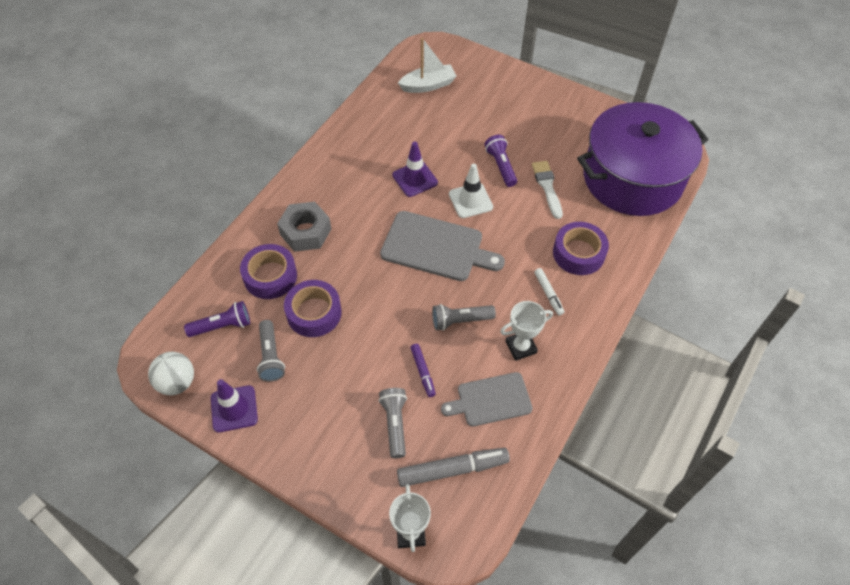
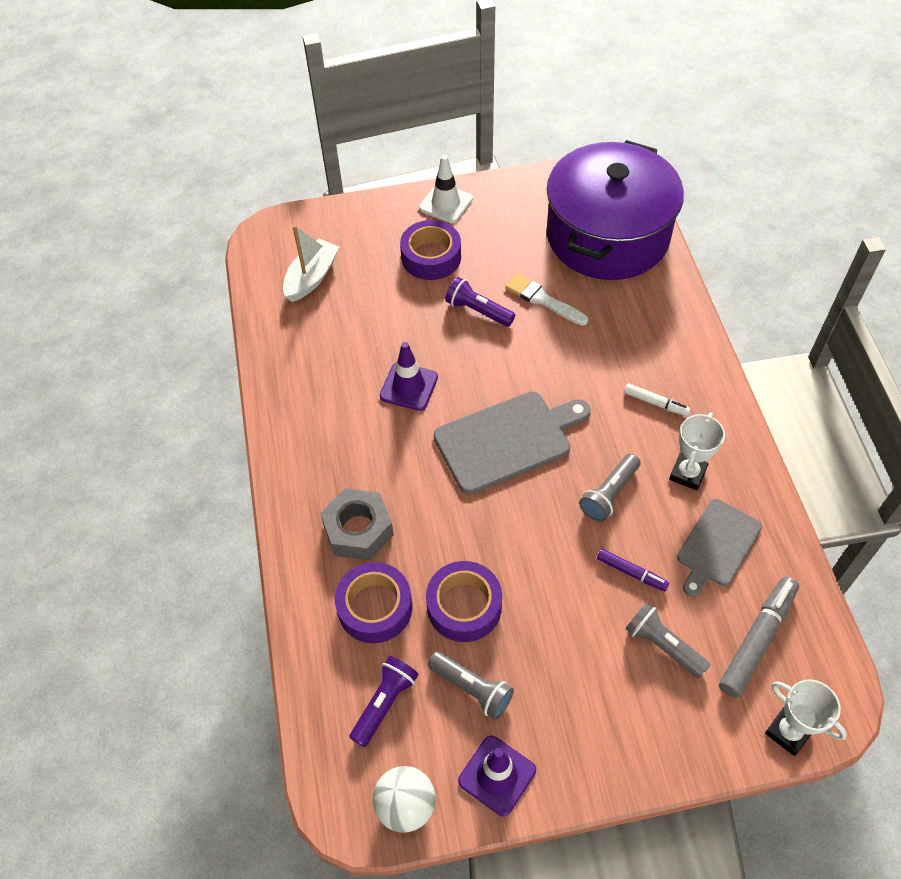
camera: 40 degrees left, 0 degrees up
white traffic cone [449,164,493,218] -> white traffic cone moved to [419,155,473,224]
purple tape [553,222,609,275] -> purple tape moved to [400,220,461,280]

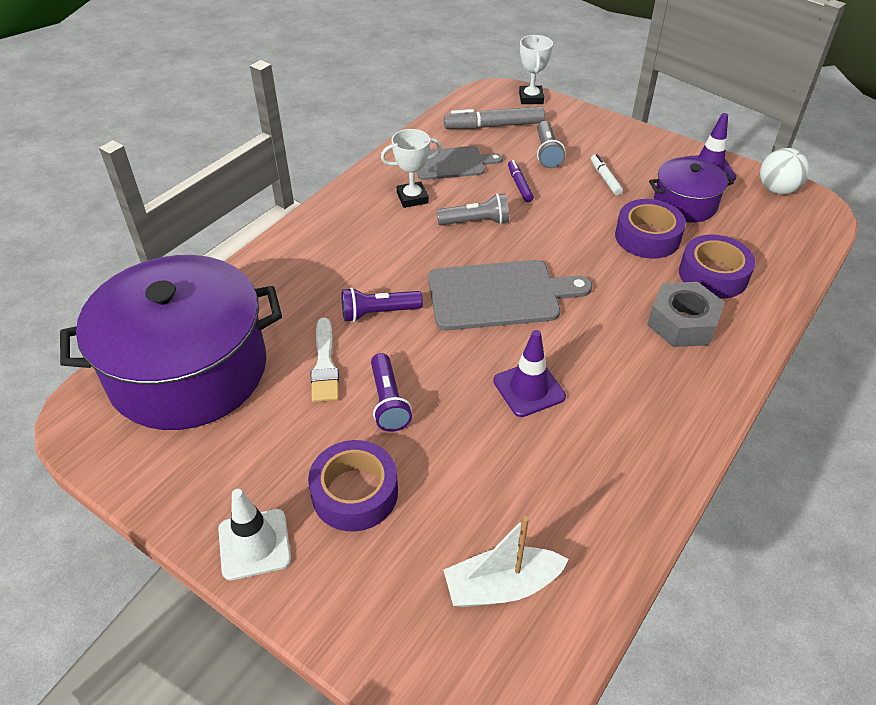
camera: 135 degrees left, 10 degrees down
purple flashlight [349,656,419,747] -> purple flashlight moved to [342,287,423,322]
grey flashlight [428,651,514,720] -> purple pot [649,157,734,223]
grey cutting board [433,391,591,494] -> grey cutting board turned 150 degrees clockwise [428,260,592,330]
white marker [624,383,691,416] -> white marker moved to [591,154,623,195]

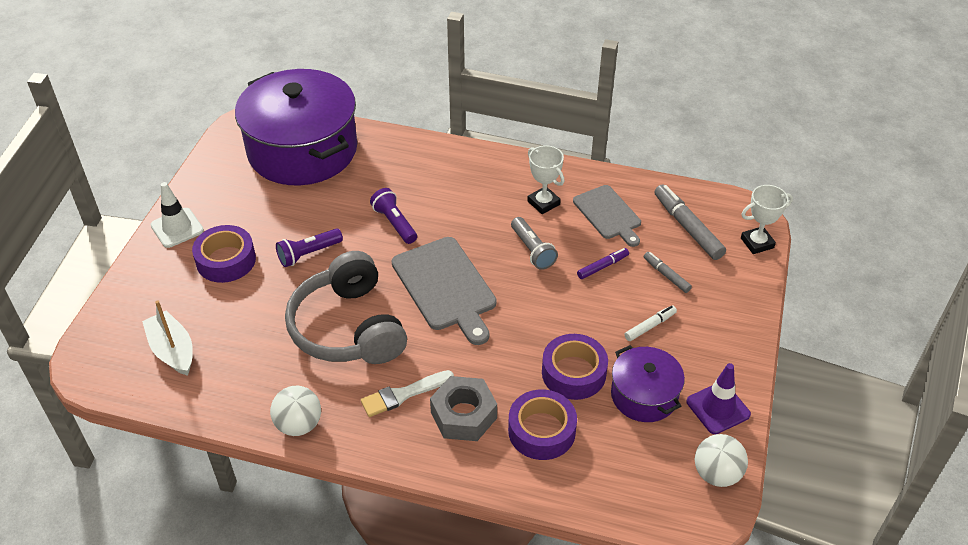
camera: 70 degrees right, 0 degrees up
white brush [311,318,339,402] -> white brush moved to [361,370,454,417]
purple traffic cone [493,330,566,417] -> grey headphones [285,251,407,364]
grey flashlight [537,121,565,168] -> grey marker [643,252,692,293]
none -> white ball [270,386,321,436]

